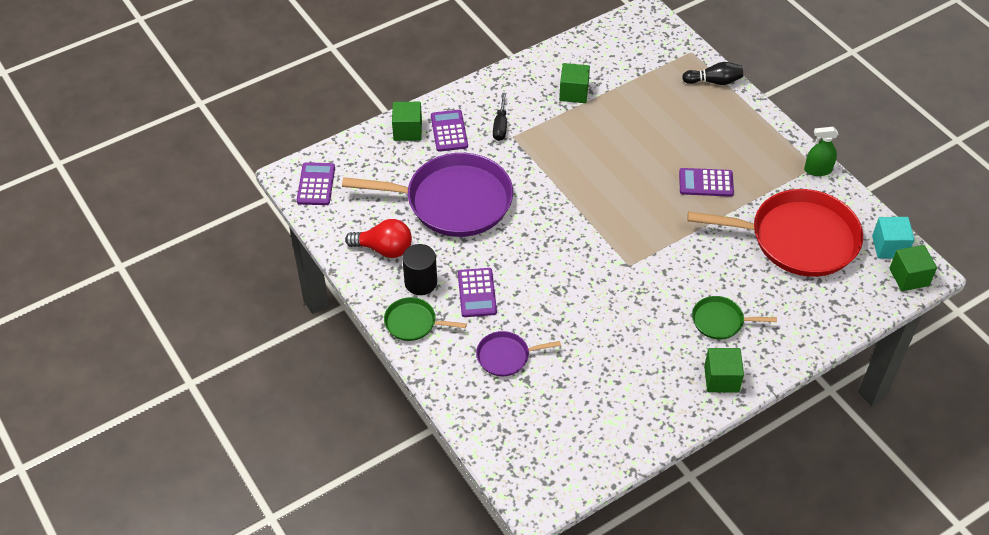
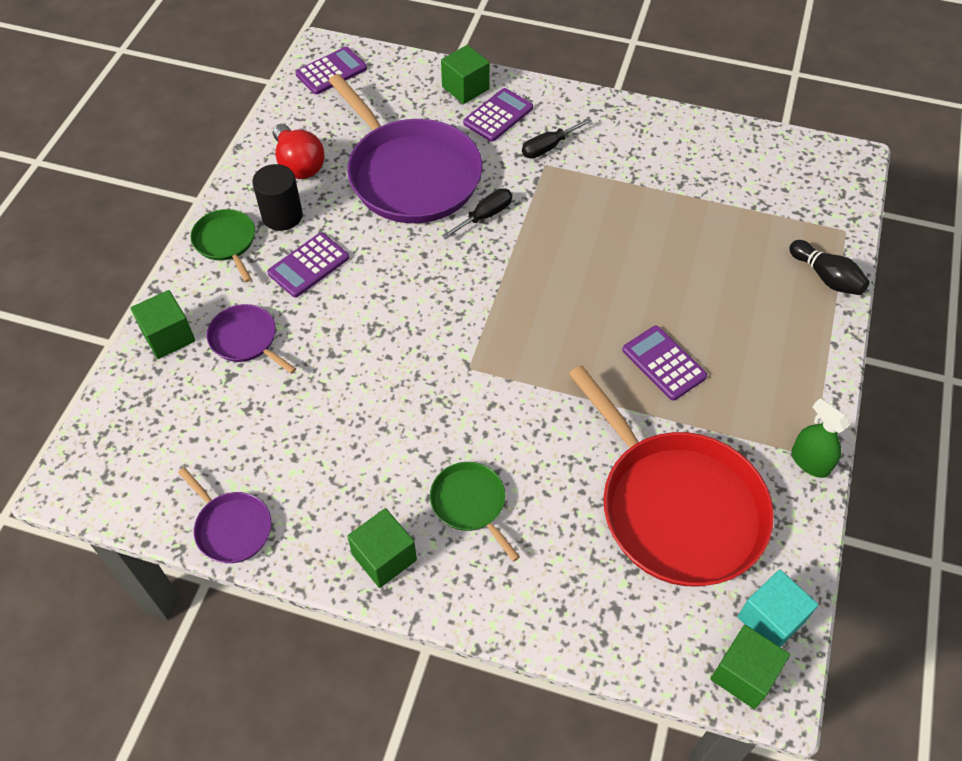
camera: 50 degrees right, 5 degrees up
green cube [559,63,590,103] -> green cube moved to [131,290,195,359]
none -> purple pan [178,467,272,563]
none -> black screwdriver [442,188,512,239]

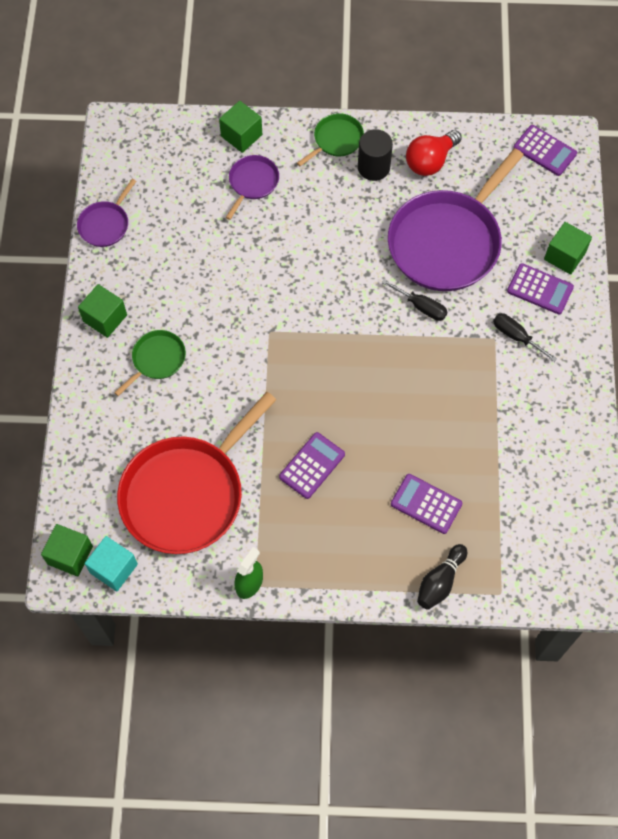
camera: 75 degrees right, 10 degrees up
purple calculator [267,233,349,297] -> purple calculator moved to [391,474,462,534]

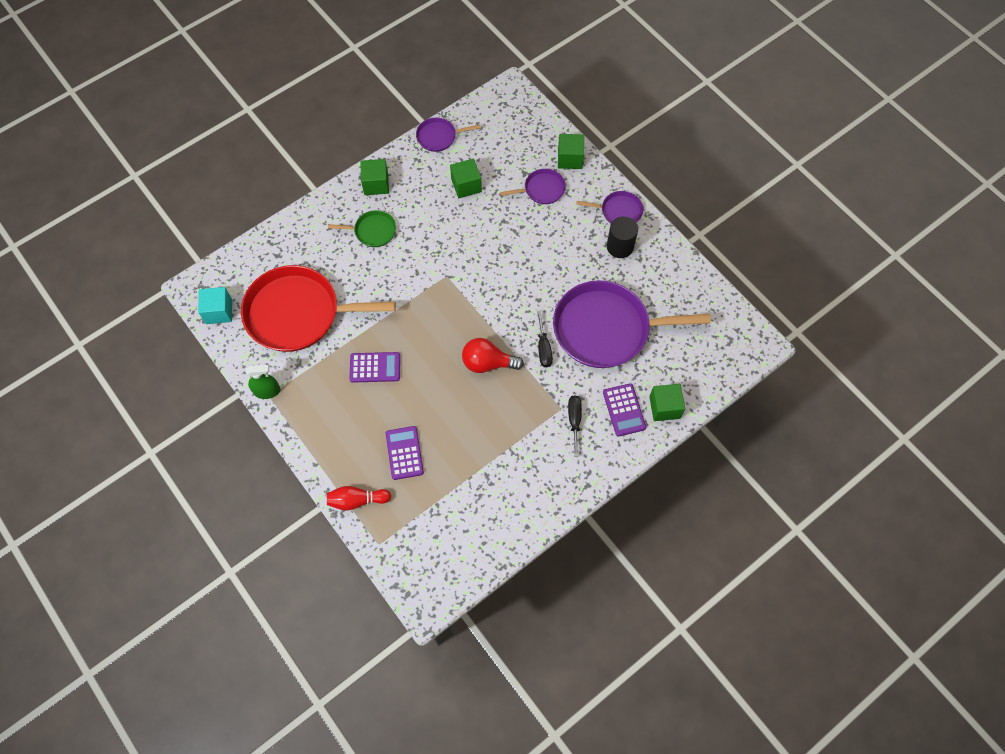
camera: 50 degrees right, 0 degrees up
green cube [41,524,93,576] -> green cube moved to [450,159,482,198]
green pan [297,113,364,166] -> purple pan [576,191,643,223]
red light bulb [406,130,462,176] -> red light bulb moved to [462,338,524,373]
black bowling pin [417,544,467,609] -> red bowling pin [327,486,391,511]
purple calculator [513,125,577,176] -> none

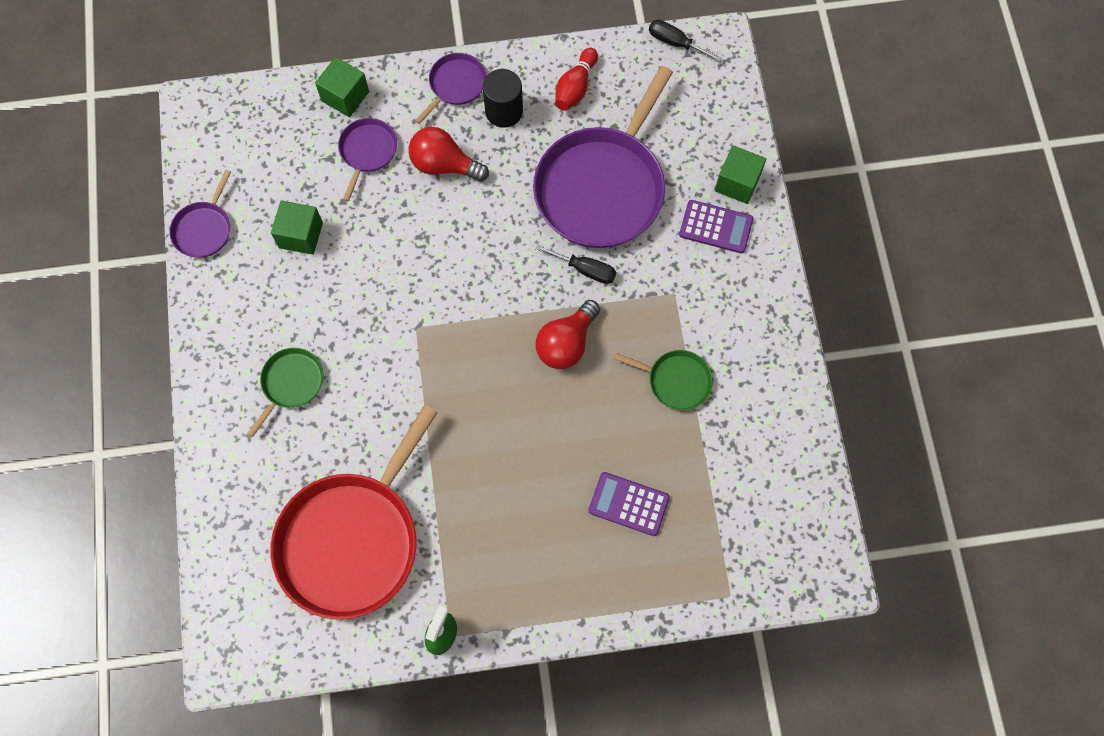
camera: 60 degrees left, 5 degrees up
turquoise cube [198,287,232,324] -> none
red bowling pin [327,486,391,511] -> red bowling pin moved to [555,48,598,111]
purple calculator [349,352,400,383] -> none
green cube [360,159,389,195] -> none
black screwdriver [568,395,582,457] -> black screwdriver moved to [649,20,722,62]
none -> red light bulb [409,127,489,182]
none -> green pan [614,350,713,410]

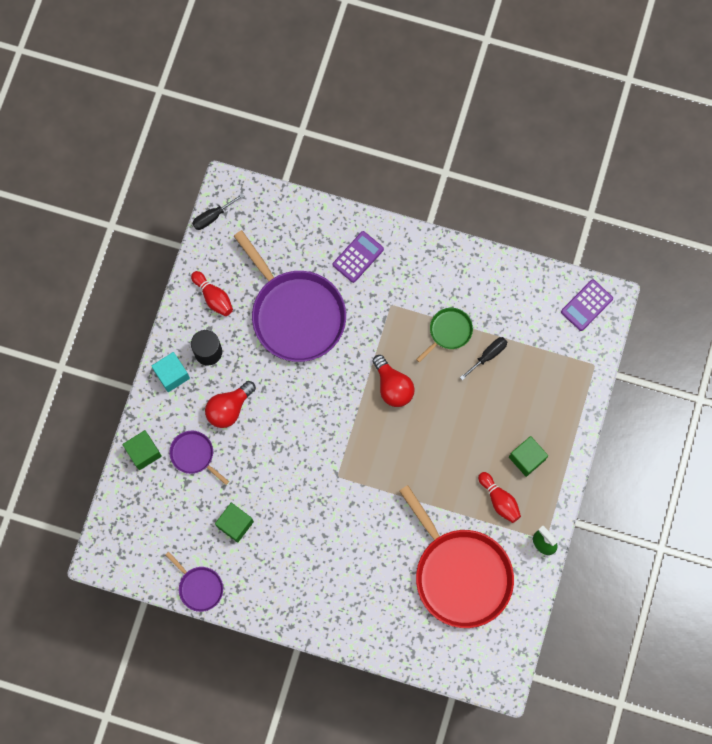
camera: 65 degrees left, 5 degrees up
green pan [247,348,323,437] -> none
purple pan [414,53,487,124] -> turquoise cube [151,352,190,392]
black screwdriver [535,244,616,284] -> black screwdriver moved to [460,337,507,380]
purple calculator [588,472,670,536] -> purple calculator moved to [561,280,613,331]
green cube [715,145,766,204] -> green cube moved to [509,436,548,477]
none -> red bowling pin [478,472,521,523]

